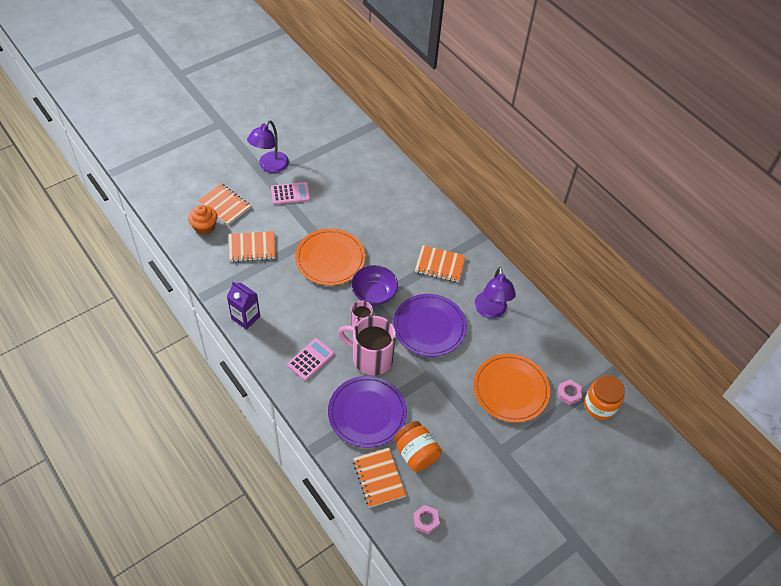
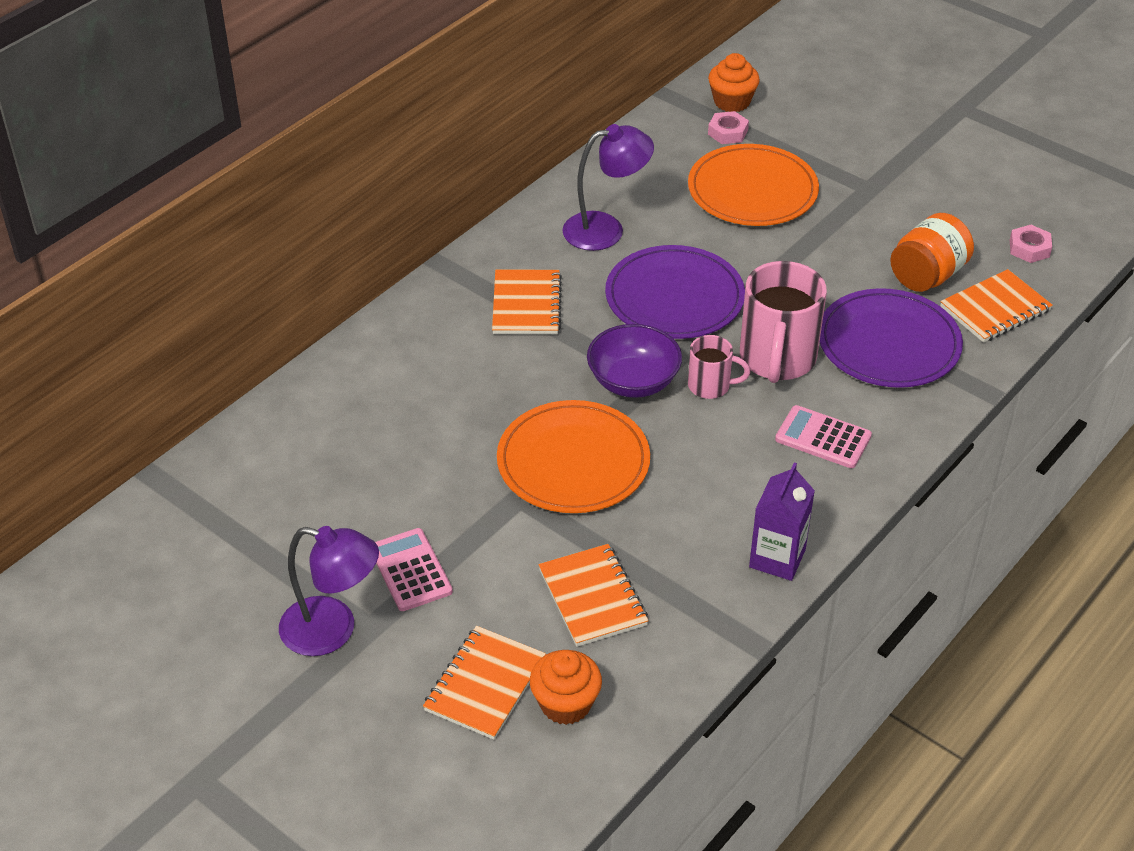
camera: 100 degrees left, 10 degrees down
orange jar [584,375,625,420] -> orange cupcake [708,53,760,112]

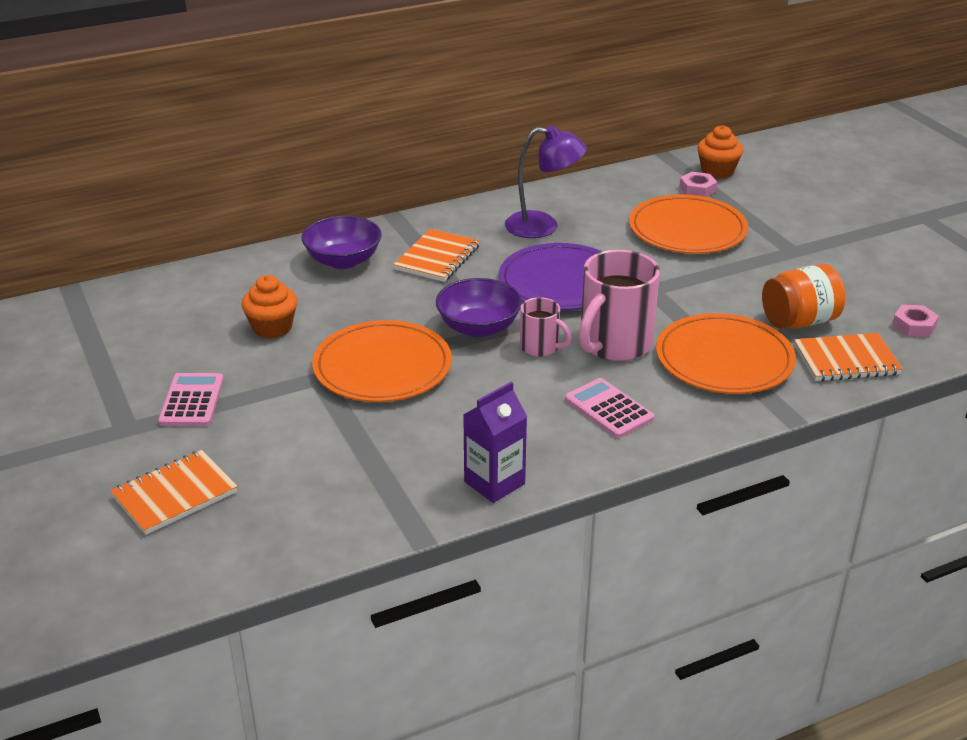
camera: 25 degrees right, 10 degrees down
purple lamp [279,526,379,656] -> none
orange cupcake [530,650,602,725] -> orange cupcake moved to [242,275,297,338]
orange notebook [538,544,649,647] -> none
purple plate [820,288,963,388] -> orange plate [656,313,796,394]
none -> purple bowl [302,216,382,269]

